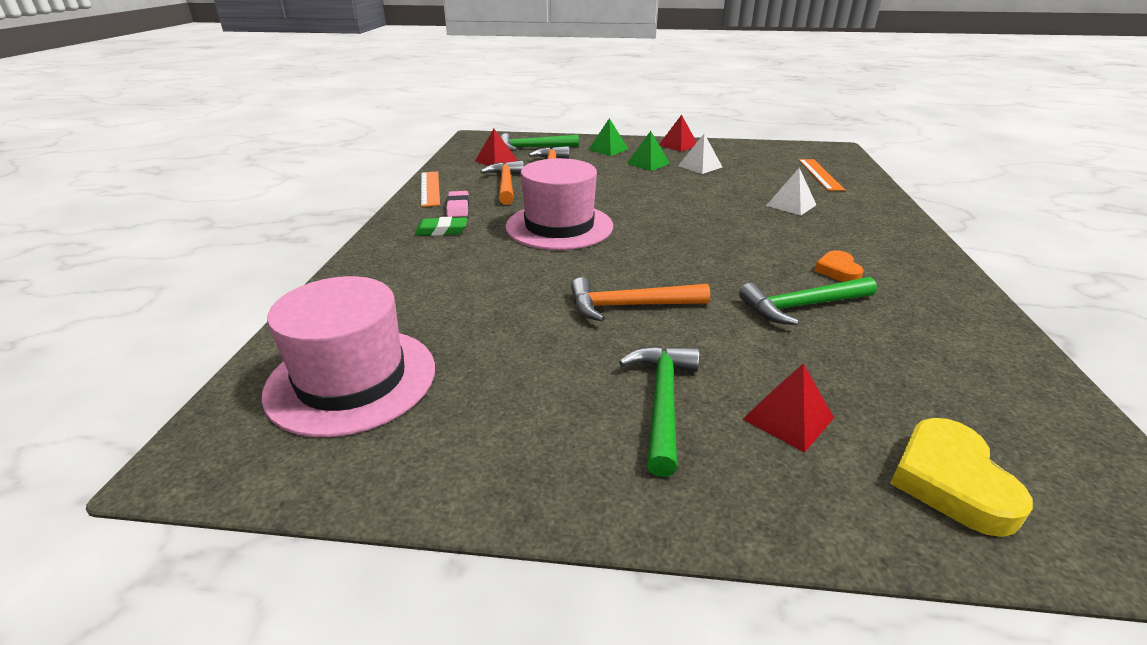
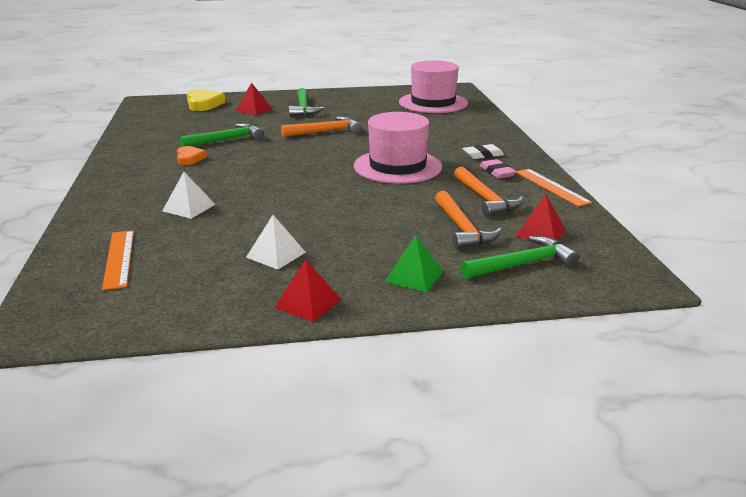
camera: 165 degrees right, 5 degrees down
green eraser [415,217,467,236] -> white eraser [462,144,504,159]
green pyramid [627,131,670,171] -> none

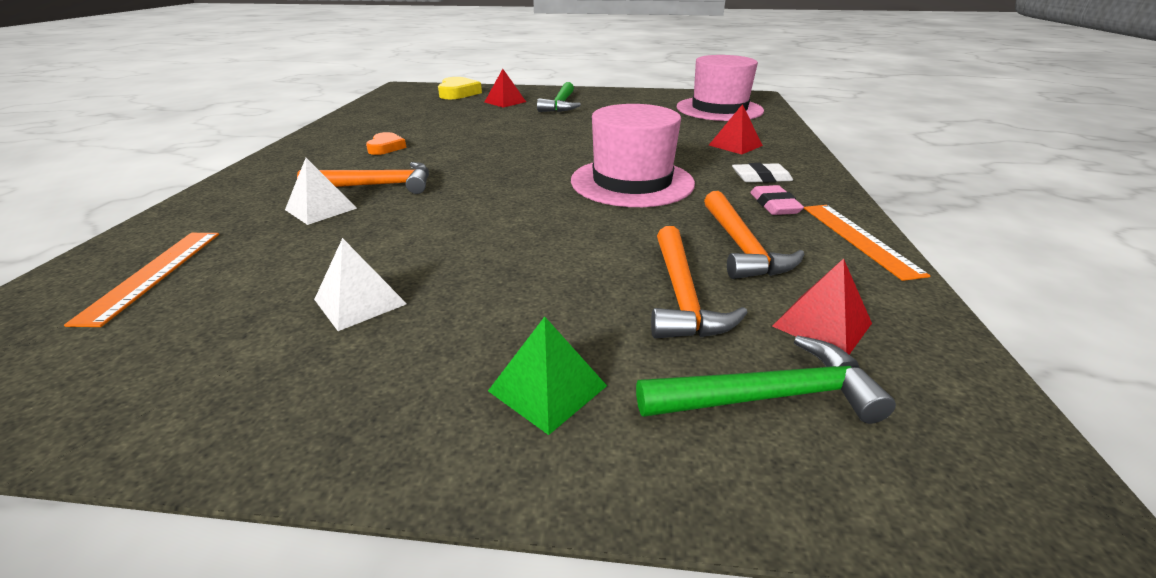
camera: 15 degrees right, 5 degrees up
green hammer [180,123,264,147] -> none
red pyramid [274,259,341,322] -> red pyramid moved to [709,104,763,155]
orange hammer [281,117,361,137] -> orange hammer moved to [297,162,429,194]

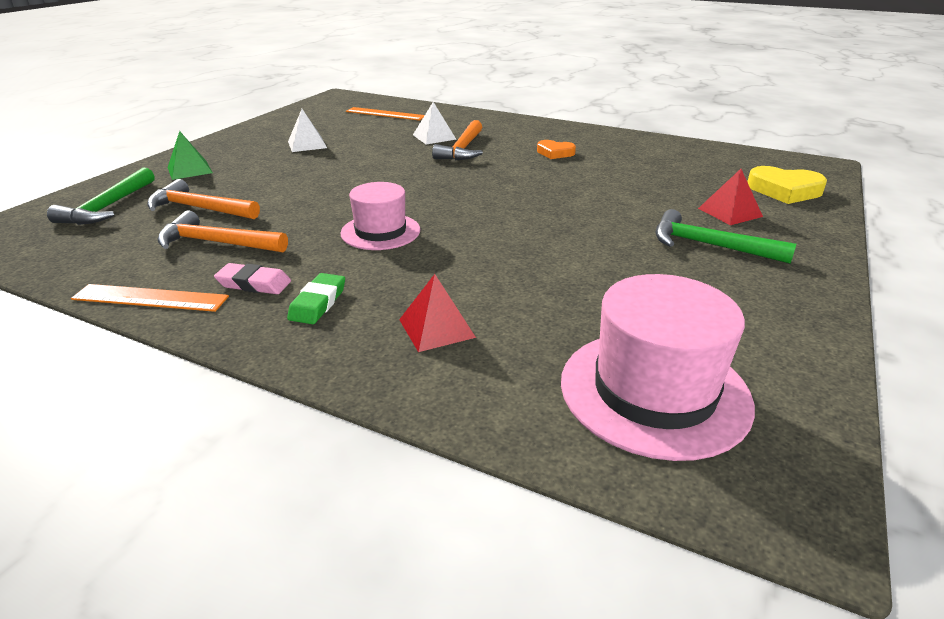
camera: 110 degrees right, 0 degrees up
pink hat [571,104,695,207] -> pink hat [341,182,420,250], size x0.63
white eraser [732,163,793,183] -> green eraser [287,273,345,324]
red pyramid [772,258,872,355] -> none

